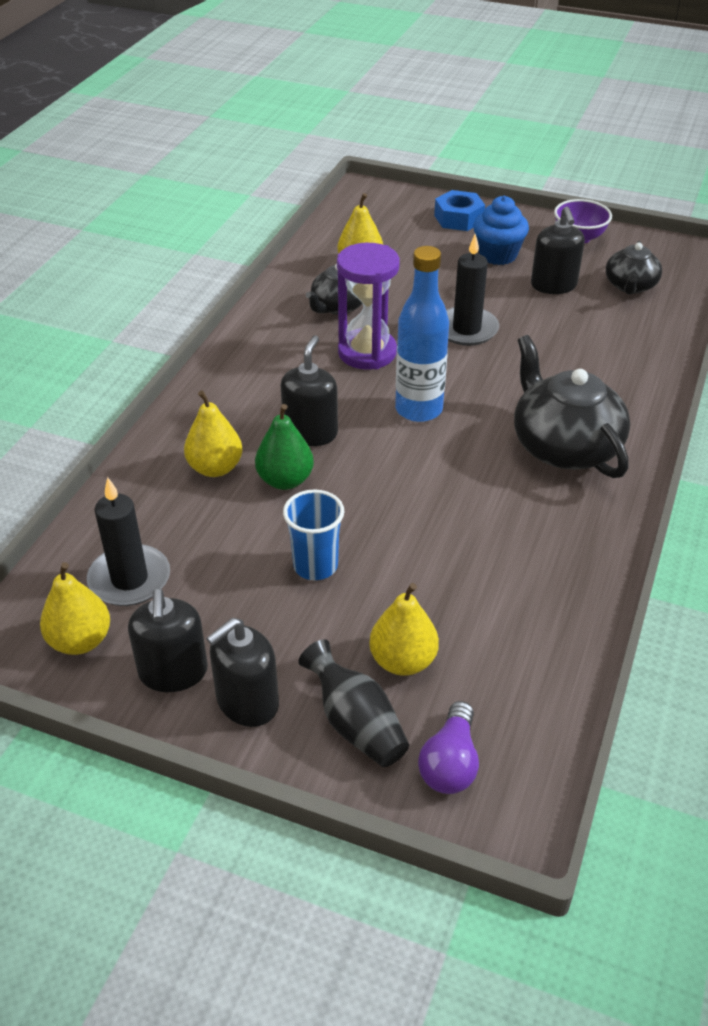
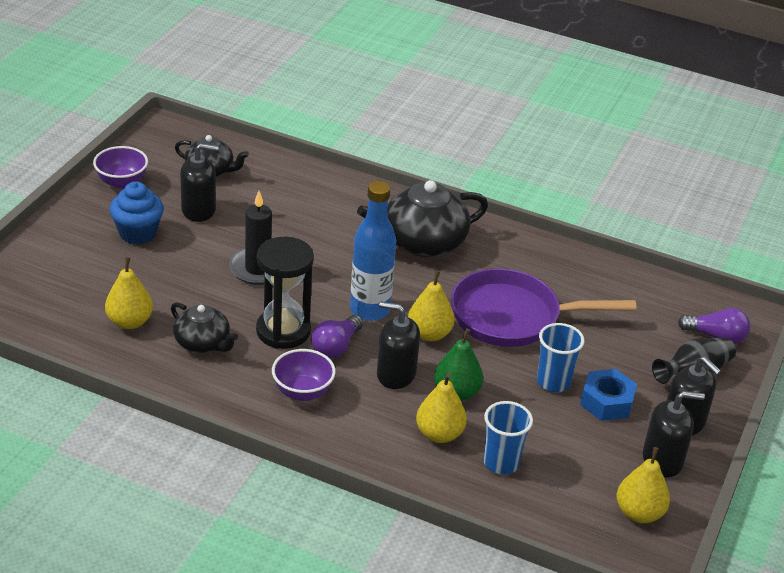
camera: 90 degrees left, 5 degrees down
black candle [87,477,170,606] -> none
purple hourglass [337,243,400,370] -> black hourglass [256,237,314,349]
yellow pear [369,583,439,676] -> yellow pear moved to [408,270,454,341]
blue nut [434,190,485,231] -> blue nut moved to [580,369,637,421]
none -> purple bowl [272,349,336,401]
none -> purple light bulb [311,315,363,358]
none -> purple pan [451,269,636,347]
none -> blue cup [484,401,533,475]

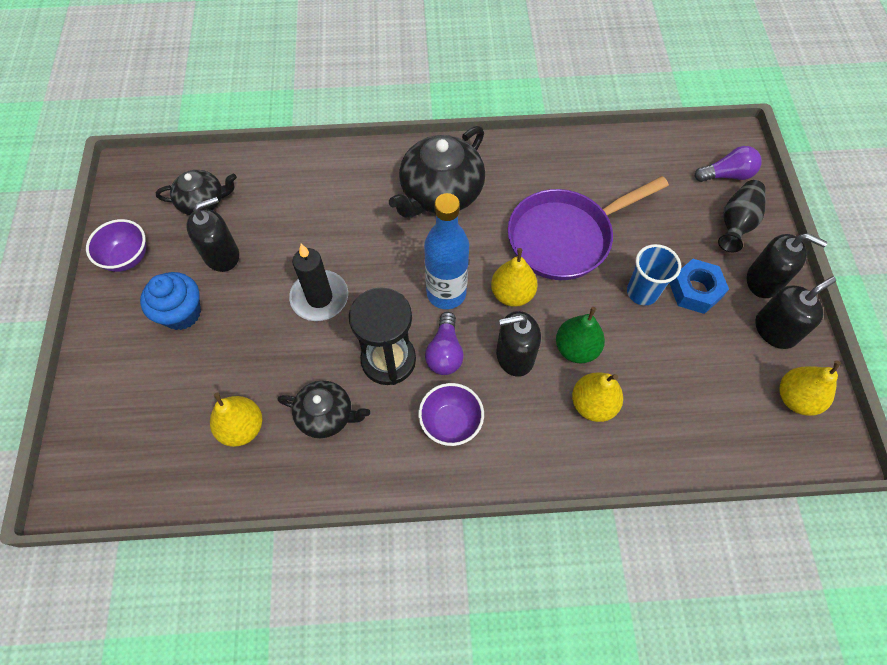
camera: 25 degrees left, 25 degrees up
blue cup [484,401,533,475] -> none

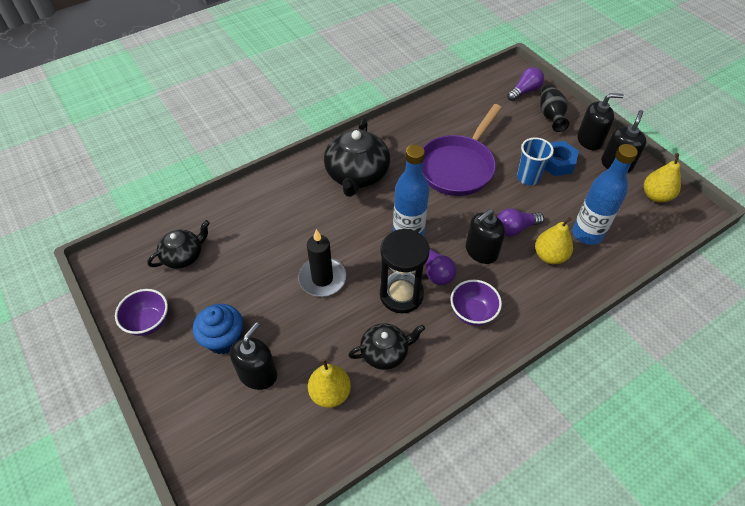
camera: 30 degrees left, 10 degrees down
black soap dispenser [186,197,239,272] -> black soap dispenser moved to [230,322,277,390]
yellow pear [491,248,538,307] -> none
green pear [556,307,605,363] -> purple light bulb [497,208,544,237]
none -> blue bottle [572,144,638,245]

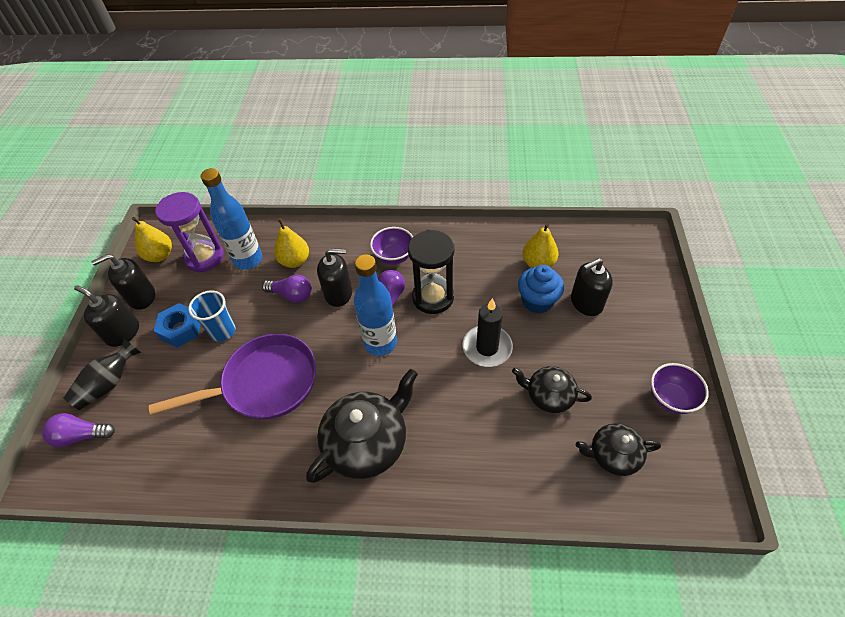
camera: 140 degrees left, 0 degrees up
blue cupcake [193,304,243,354] -> blue cupcake moved to [518,265,564,314]
black teapot [348,323,425,370] -> black teapot moved to [512,366,592,413]
none -> purple hourglass [155,192,224,273]

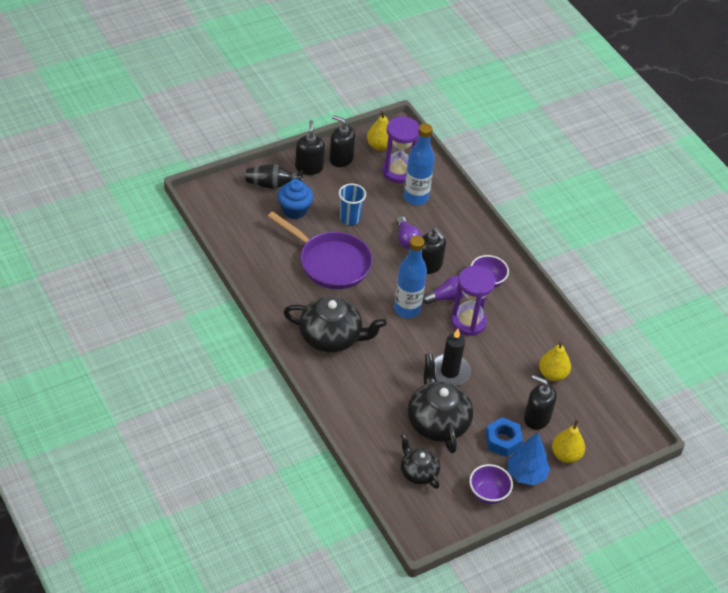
camera: 50 degrees right, 5 degrees down
purple light bulb [42,413,115,447] -> none
blue nut [154,303,201,348] -> blue nut moved to [485,417,523,457]
yellow pear [274,218,309,268] -> yellow pear moved to [552,420,585,463]
black hourglass [408,230,454,314] -> purple hourglass [451,266,495,336]
black teapot [512,366,592,413] -> black teapot [408,353,473,453], size x1.70
blue cupcake [518,265,564,314] -> blue cupcake moved to [278,179,313,219]
none -> blue tree [508,433,550,486]

